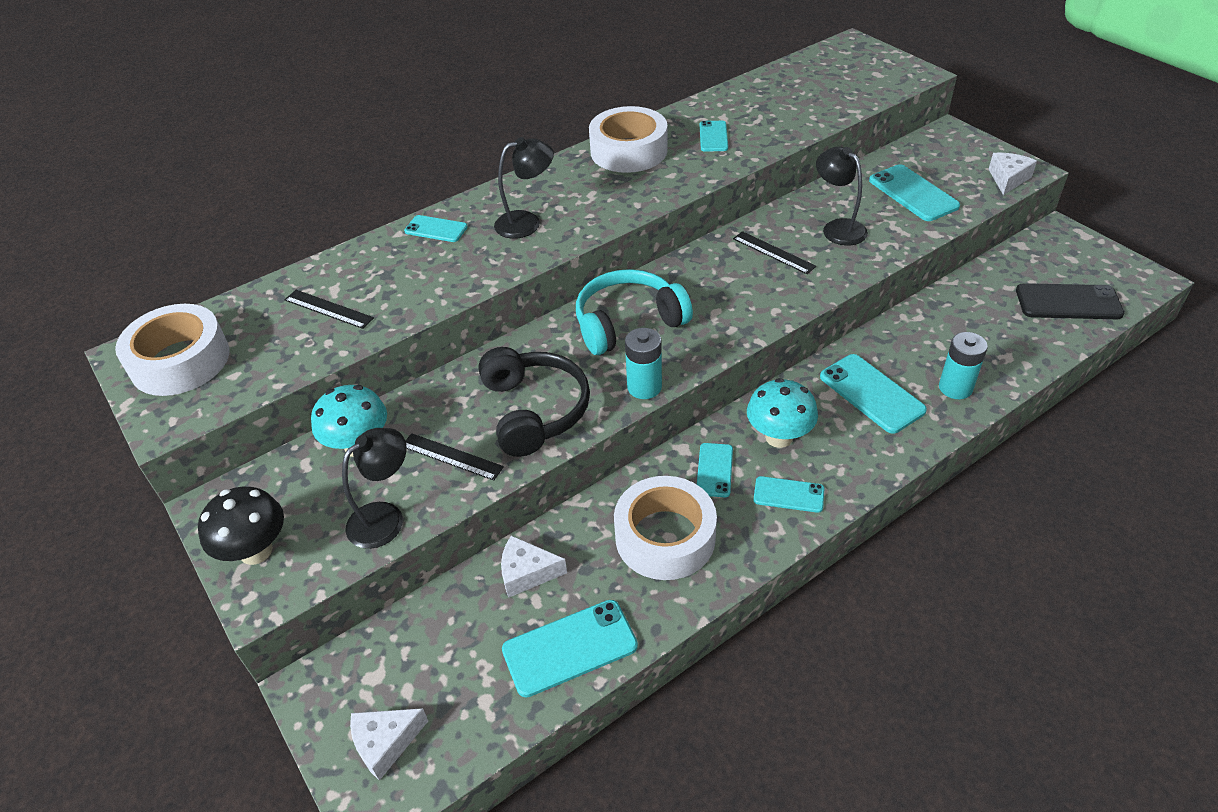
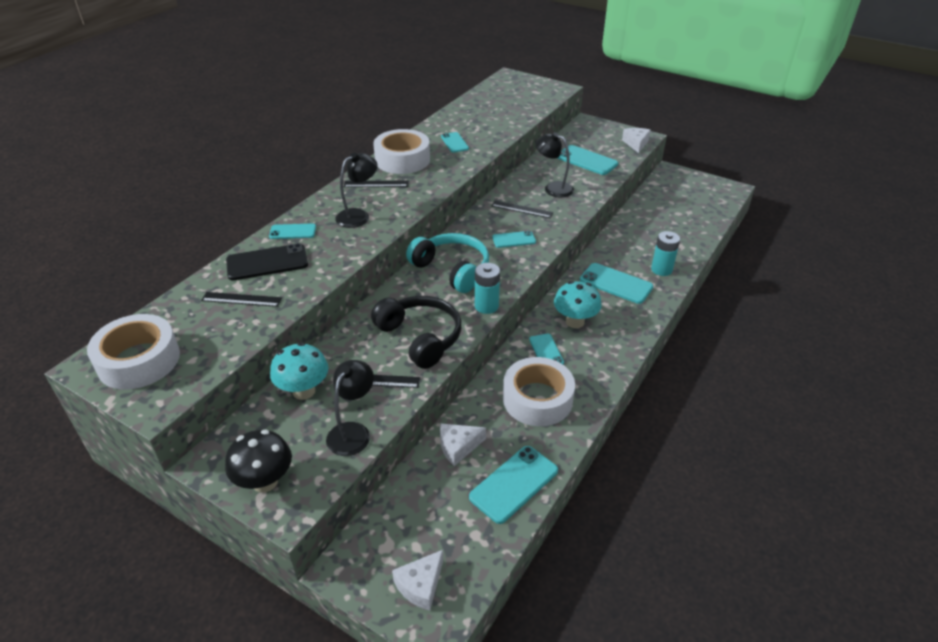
camera: 25 degrees left, 5 degrees down
turquoise headphones [576,269,693,355] -> turquoise headphones turned 90 degrees clockwise [406,233,489,293]
turquoise phone [753,476,825,513] -> turquoise phone moved to [492,231,536,248]
black phone [1016,283,1124,319] -> black phone moved to [226,243,308,280]
none -> black ruler [344,181,409,187]

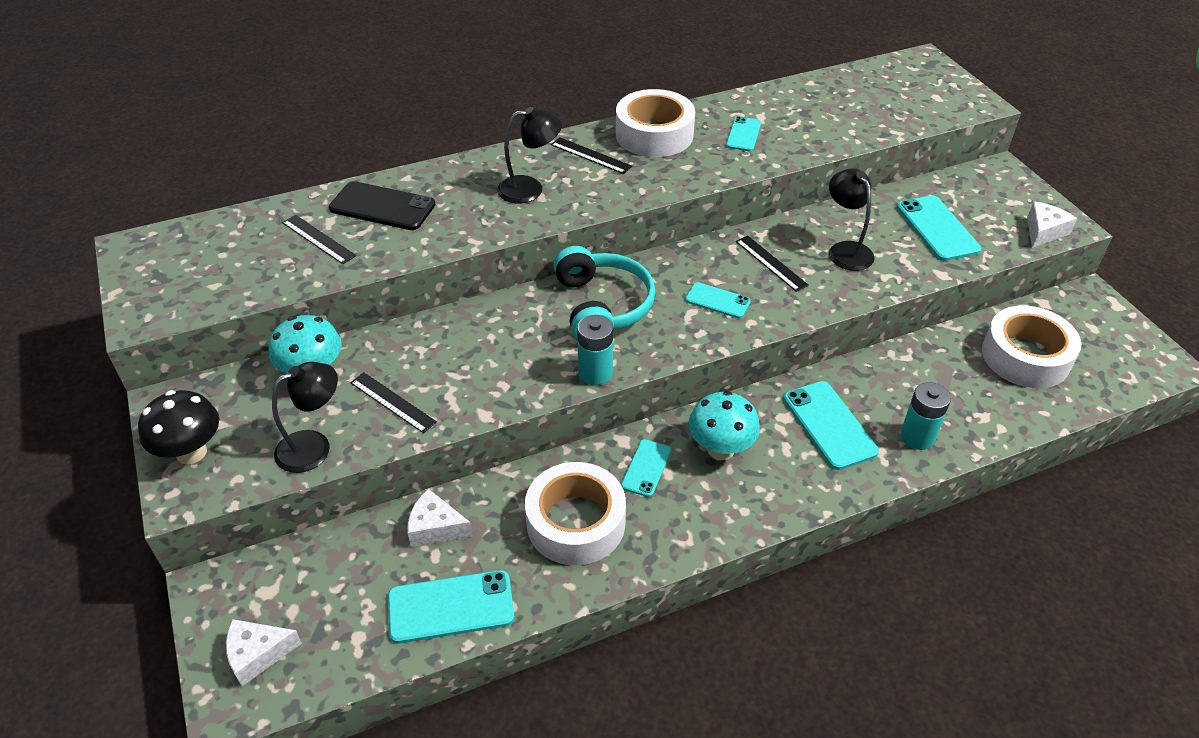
camera: 35 degrees right, 5 degrees up
white tape [87,314,180,390] -> white tape moved to [982,306,1081,388]
turquoise phone [269,223,316,239] -> none
black headphones [371,296,461,369] -> none

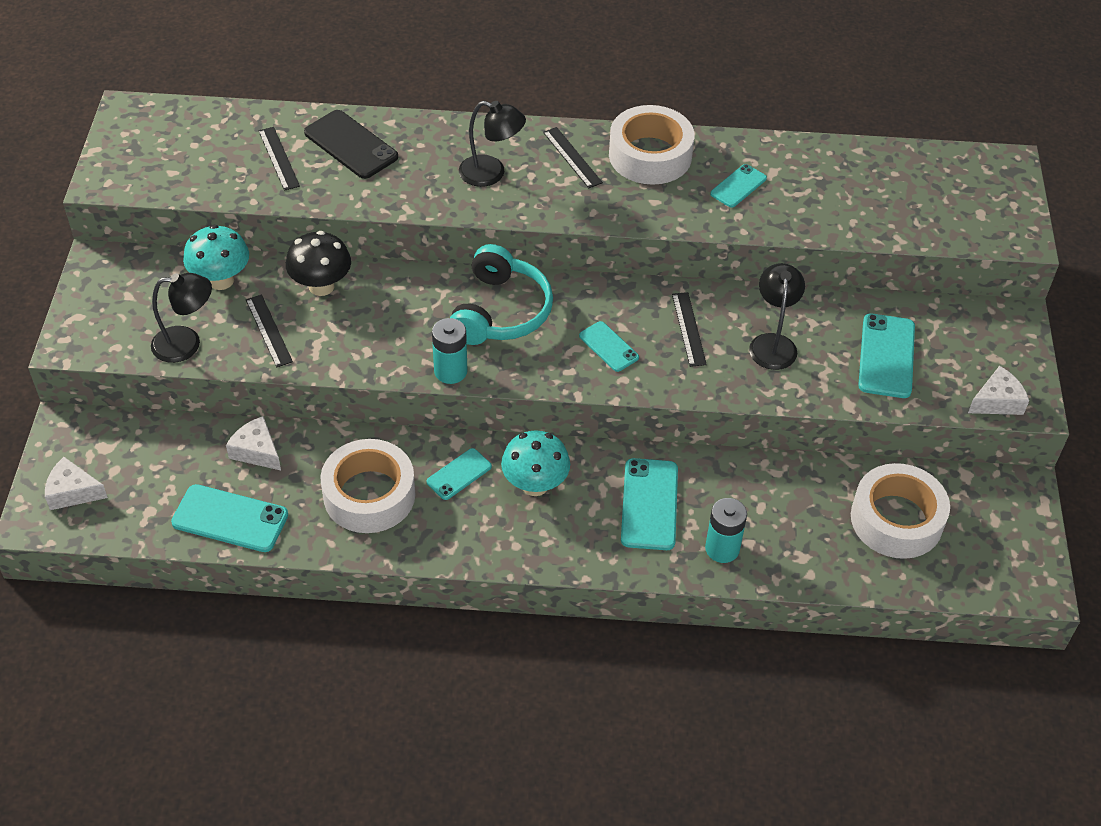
camera: 25 degrees right, 5 degrees up
black mushroom [138,390,219,464] -> black mushroom moved to [286,231,351,296]

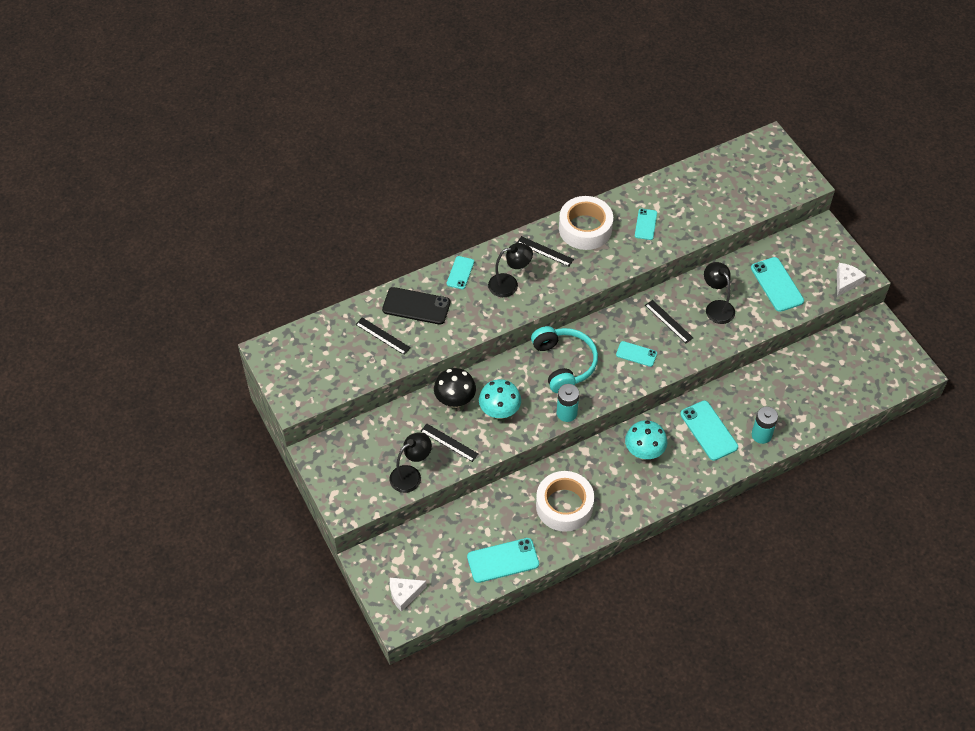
camera: 30 degrees left, 5 degrees up
turquoise mushroom [183,225,249,290] -> turquoise mushroom moved to [479,379,521,419]
white cheese [226,416,281,470] -> none
turquoise phone [427,448,492,500] -> turquoise phone moved to [447,256,474,289]
white tape [851,463,950,559] -> none

